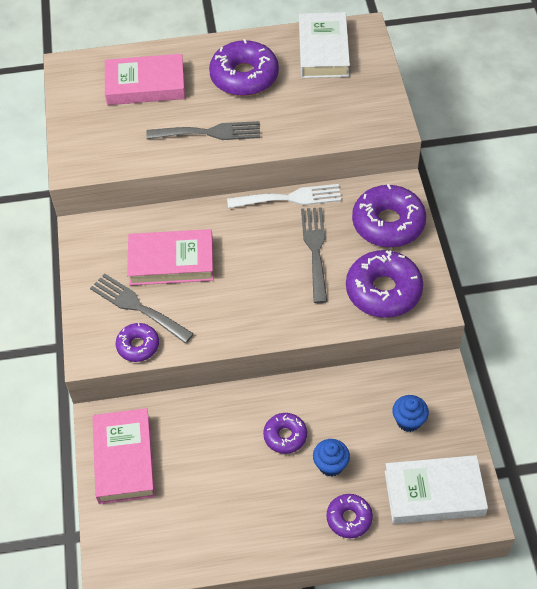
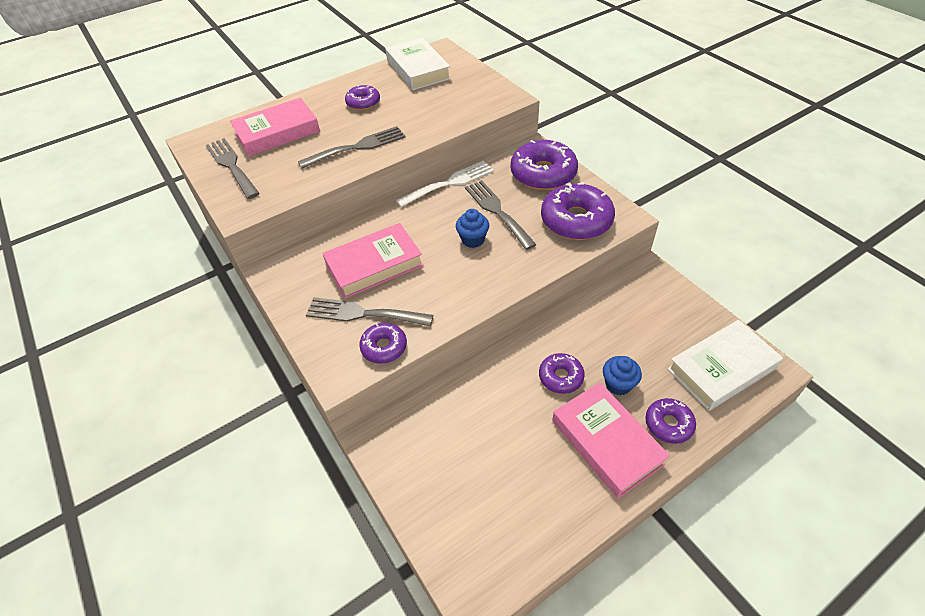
camera: 25 degrees left, 5 degrees down
pink book [93,408,155,504] -> pink book moved to [552,382,670,499]
purple donut [209,39,279,96] -> purple donut [345,85,380,110], size x0.55
blue cupcake [392,395,429,432] -> blue cupcake moved to [456,209,489,248]
none -> grey fork [206,138,260,199]

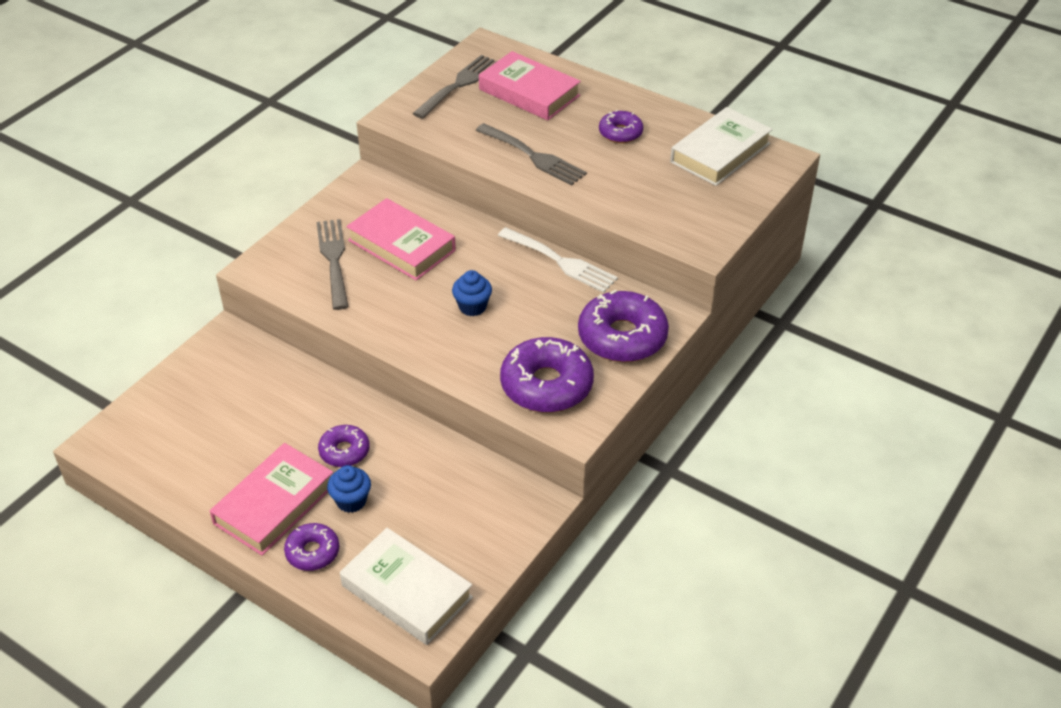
camera: 65 degrees right, 5 degrees down
purple donut [359,323,407,364] -> none
grey fork [465,180,537,250] -> none

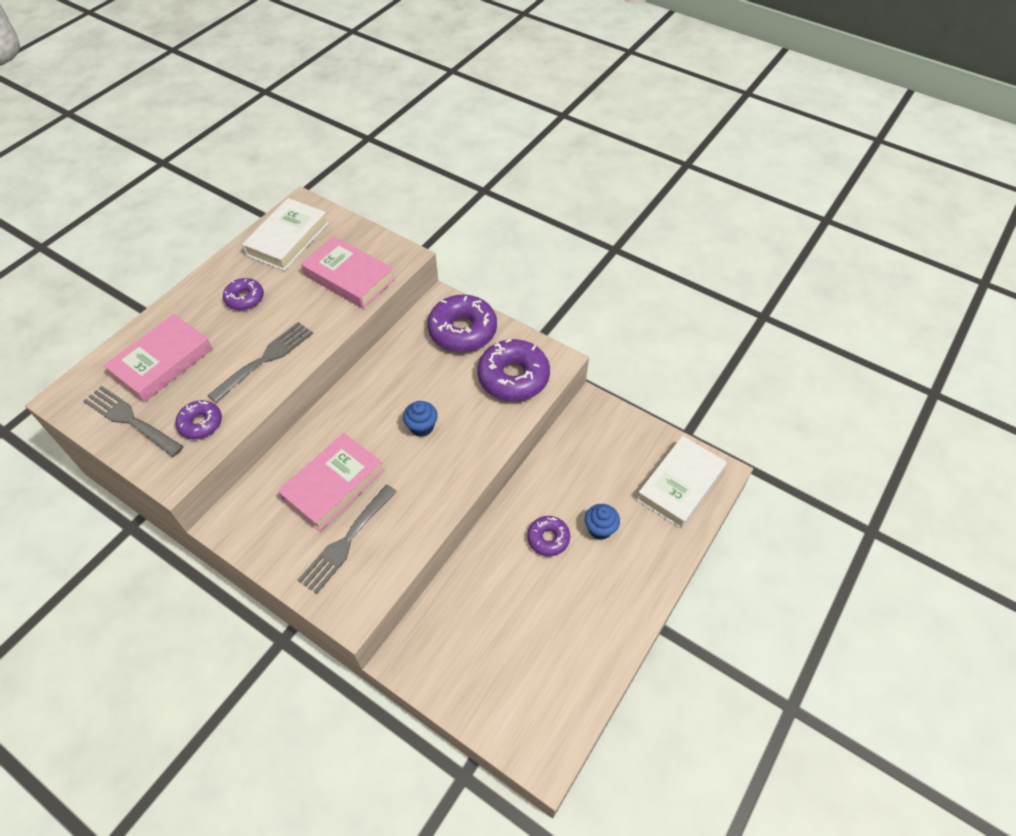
camera: 90 degrees left, 10 degrees up
pink book [210,443,333,556] -> pink book moved to [301,236,395,309]
purple donut [284,523,339,571] -> purple donut moved to [175,400,222,439]
grey fork [316,219,349,310] -> grey fork turned 45 degrees counterclockwise [298,485,397,594]
white fork [498,227,618,293] -> none
white book [670,107,773,186] -> white book turned 75 degrees clockwise [242,198,329,271]

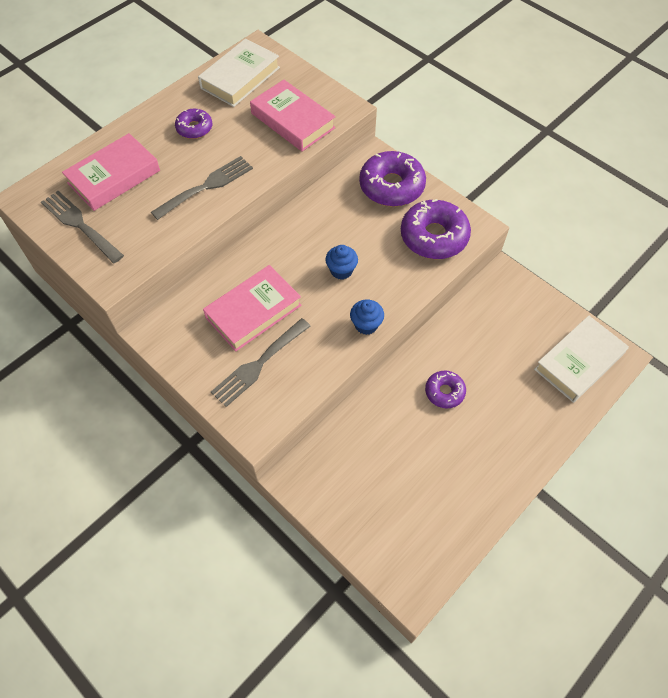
camera: 10 degrees right, 5 degrees up
purple donut [175,400,222,439] -> none
blue cupcake [585,504,620,540] -> blue cupcake moved to [350,300,384,335]

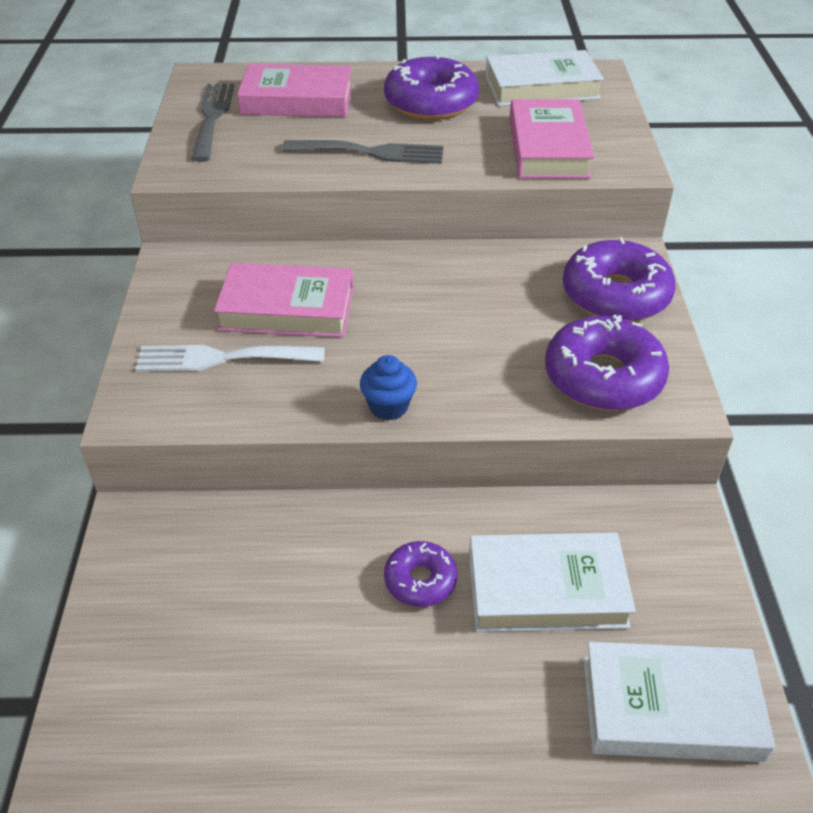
camera: 45 degrees right, 15 degrees down
purple donut [175,109,212,139] -> purple donut [384,54,479,120], size x1.81
grey fork [211,318,311,407] -> white fork [135,345,325,372]
blue cupcake [325,245,358,280] -> none
none -> white book [469,532,636,632]

